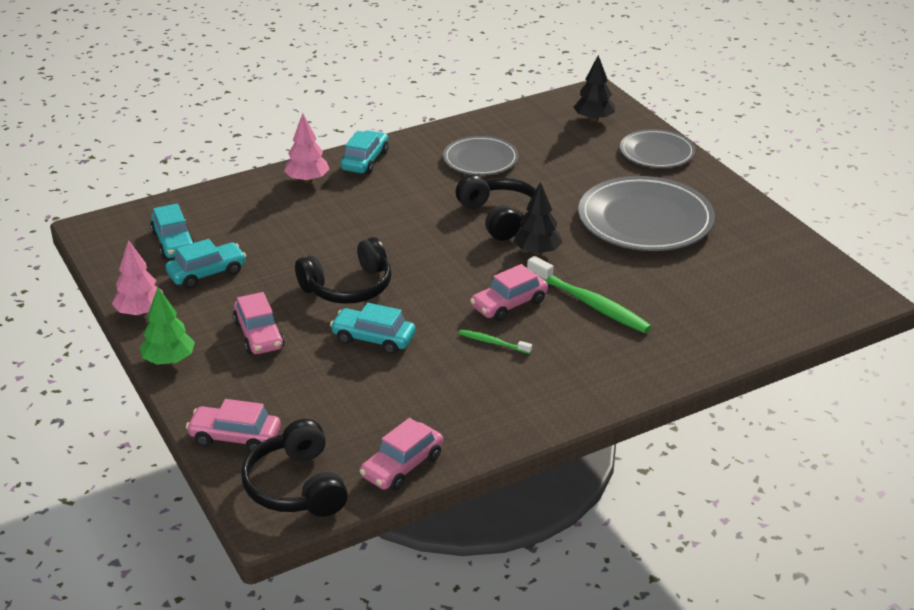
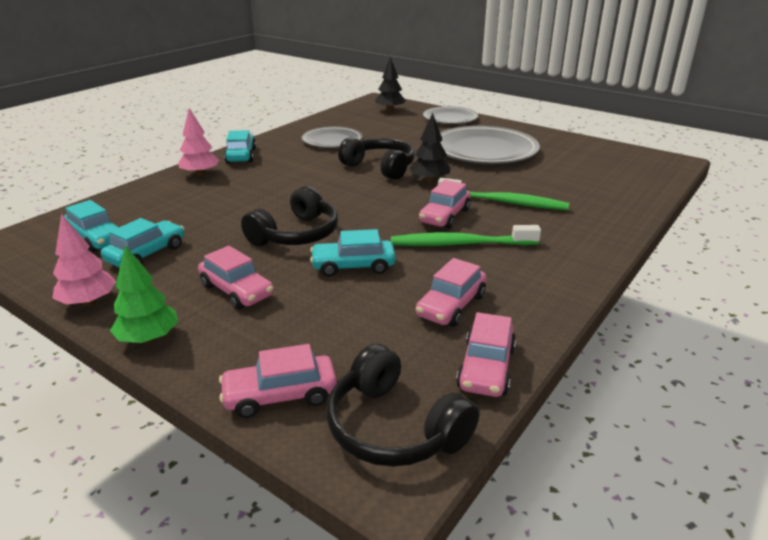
camera: 25 degrees left, 5 degrees down
green toothbrush [458,329,532,354] -> green toothbrush [391,225,541,246], size x2.01
none -> pink car [416,258,487,327]

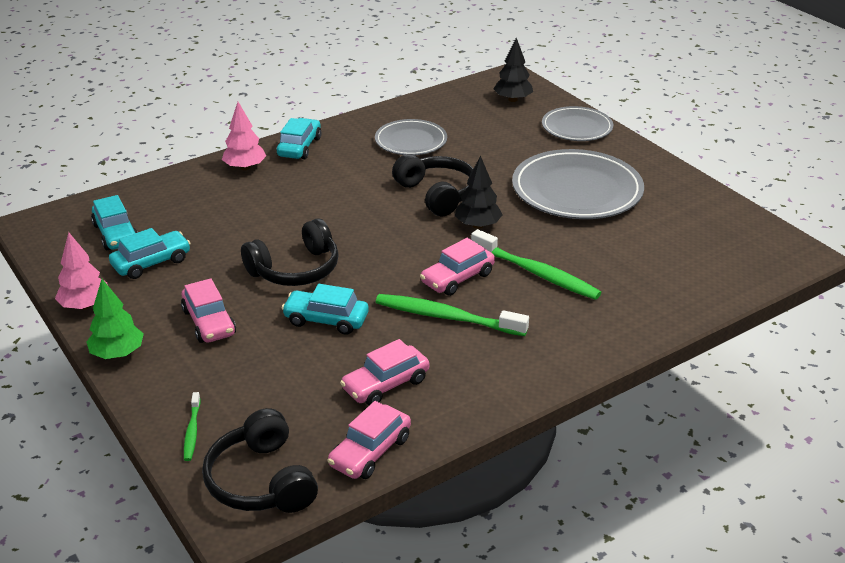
camera: 20 degrees right, 5 degrees up
pink car [219,344,337,418] -> green toothbrush [184,392,200,461]

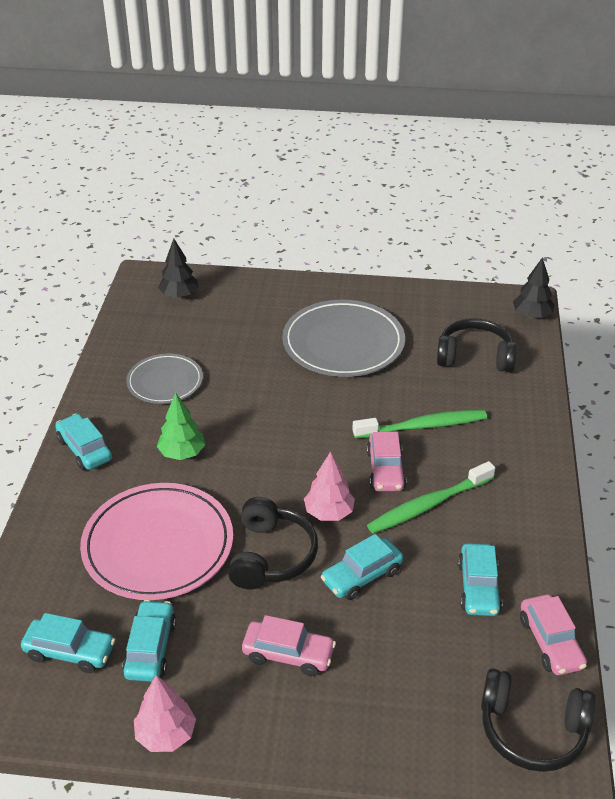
camera: 50 degrees left, 5 degrees up
green tree [86,279,144,359] -> green tree moved to [157,393,205,460]
green toothbrush [184,392,200,461] -> none
pink tree [222,102,266,170] -> pink tree moved to [304,451,355,521]
pink car [340,339,429,405] -> turquoise car [458,543,502,616]
black headphones [392,154,473,216] -> black headphones moved to [437,318,517,372]
black tree [455,155,503,229] -> black tree moved to [513,257,555,318]
grey plate [542,106,613,141] -> none
none -> pink plate [80,483,233,600]

